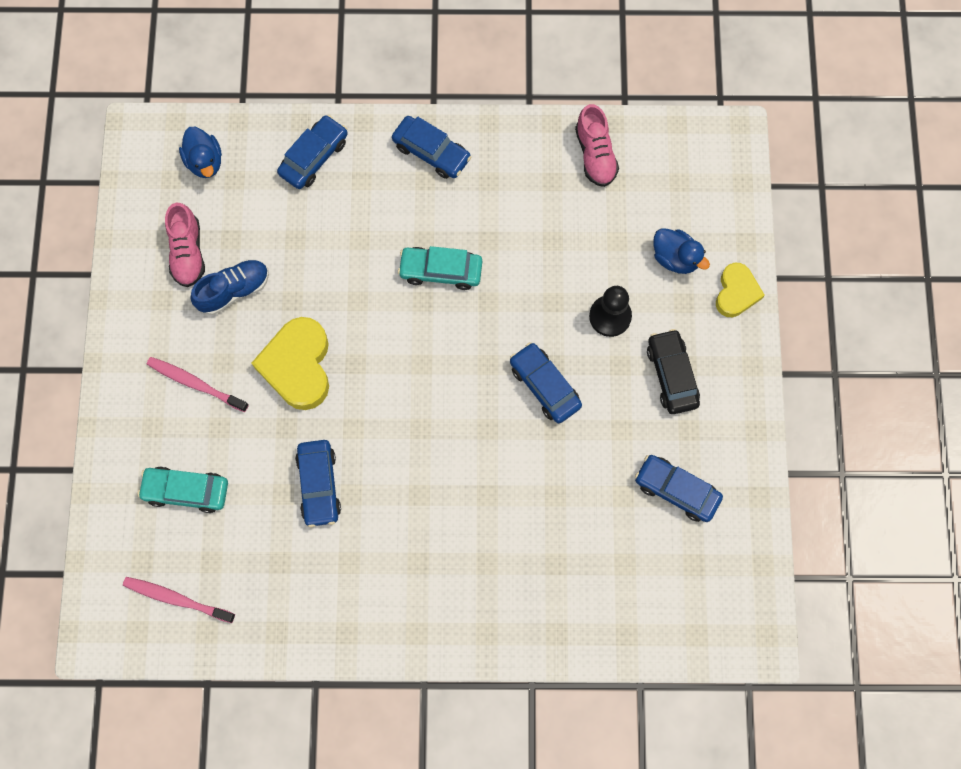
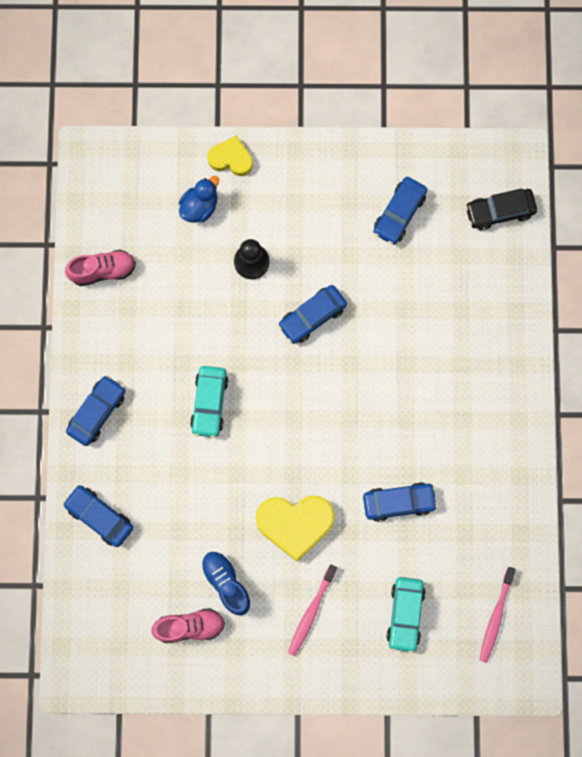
camera: 90 degrees left, 5 degrees up
blue duck [179,127,222,178] -> none
black car [647,329,700,414] -> black car moved to [465,189,537,230]

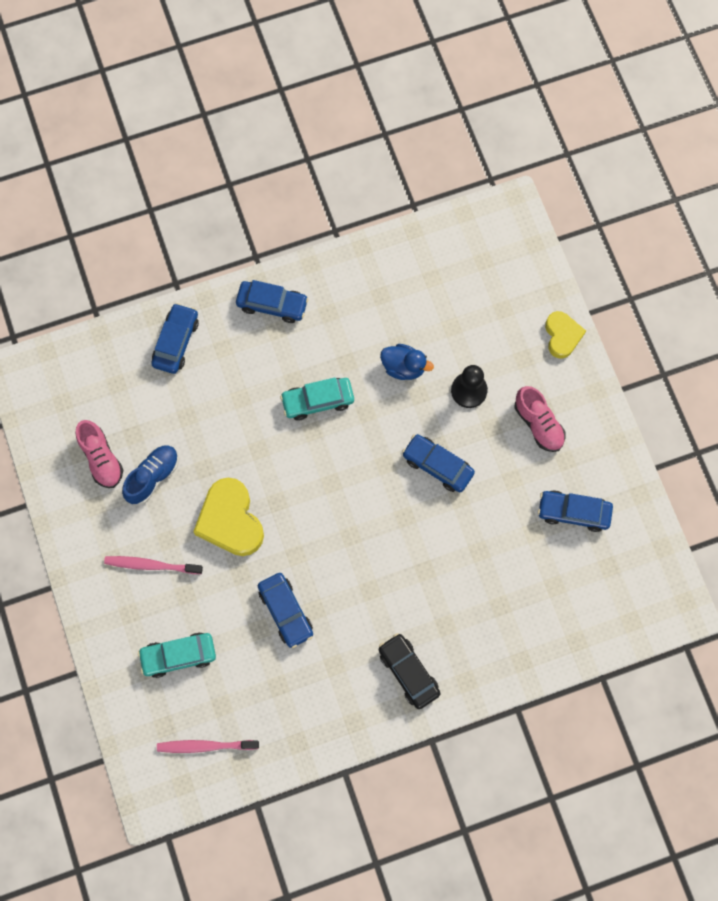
camera: 70 degrees right, 5 degrees down
pink shoe [65,250,136,286] -> pink shoe moved to [515,386,565,452]
blue duck [179,176,219,223] -> blue duck moved to [380,344,434,380]
black car [465,189,537,230] -> black car moved to [379,633,440,709]

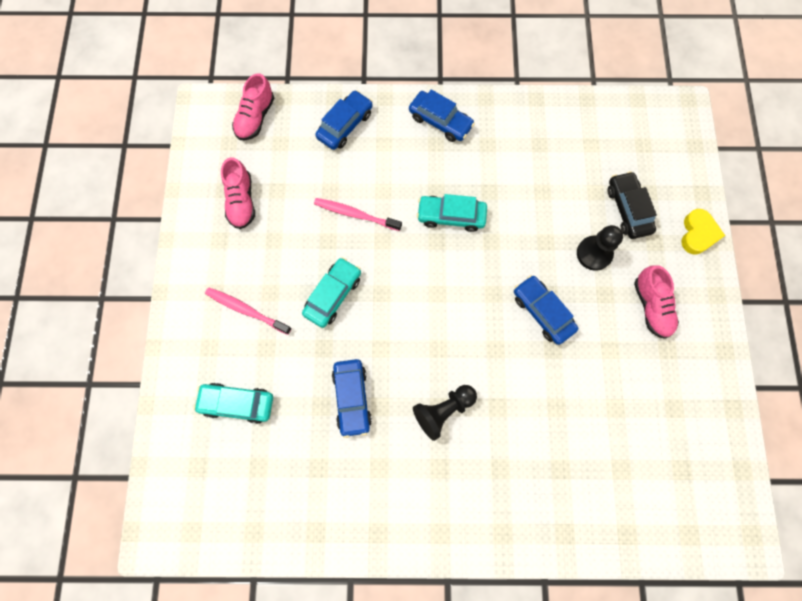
camera: 20 degrees right, 0 degrees up
blue shoe [122,446,179,504] -> none
pink toothbrush [157,740,259,753] -> pink toothbrush moved to [314,198,402,231]
yellow heart [193,478,264,556] -> turquoise car [302,257,361,328]
black car [379,633,440,709] -> black car moved to [607,171,657,239]
blue duck [380,344,434,380] -> none
blue car [538,490,613,532] -> none
none -> pink shoe [232,73,274,140]
none -> black pawn [413,385,477,441]

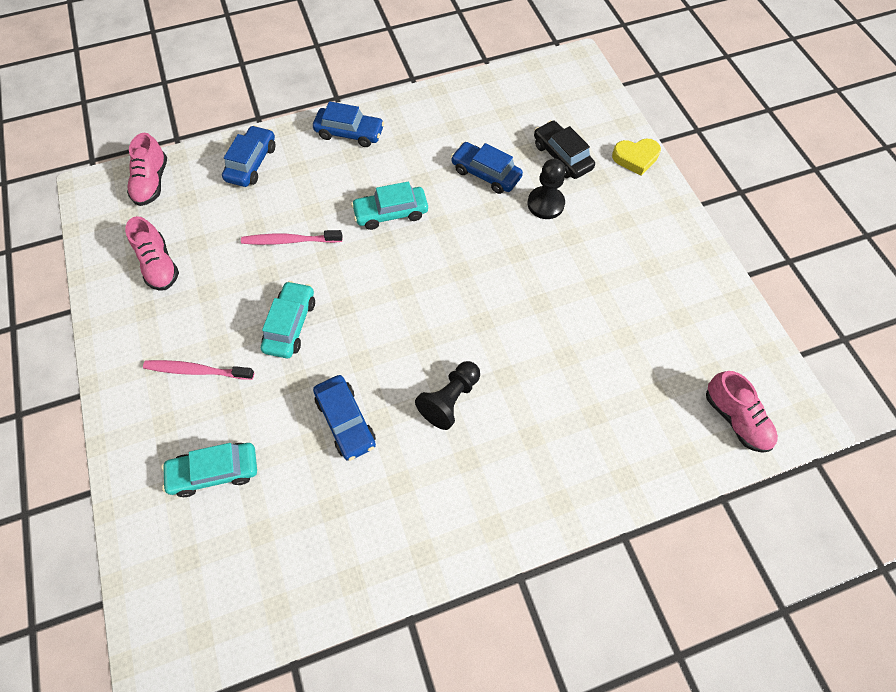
camera: 20 degrees left, 10 degrees down
blue car [514,275,578,345] -> blue car moved to [451,142,523,194]
pink shoe [634,266,679,339] -> pink shoe moved to [706,371,778,453]
yellow heart [681,209,725,254] -> yellow heart turned 90 degrees clockwise [612,139,661,175]

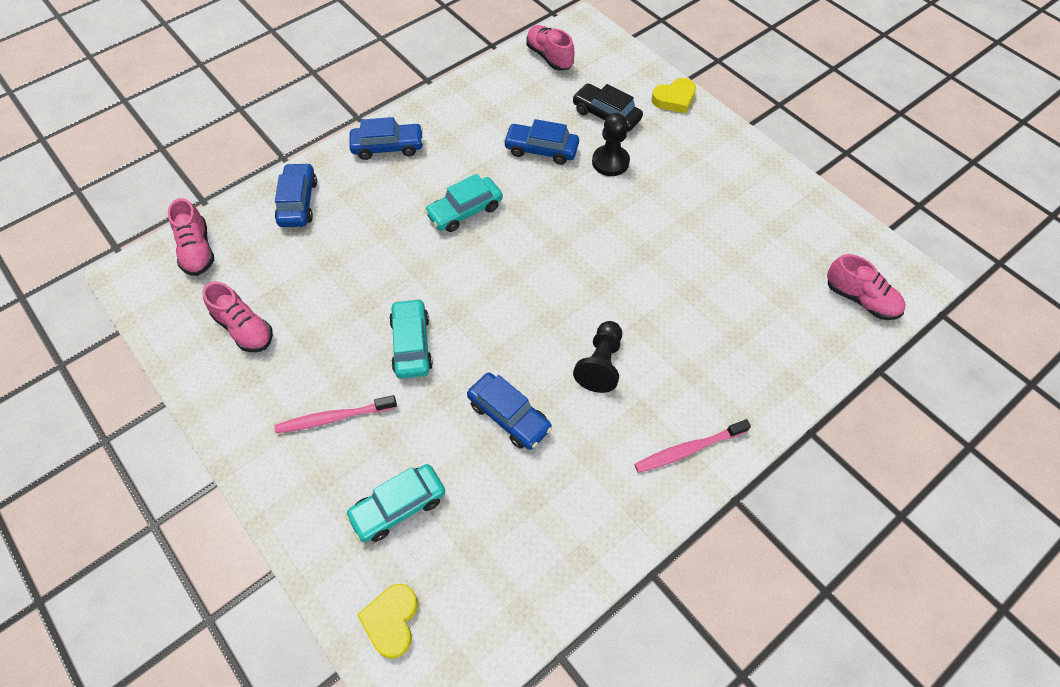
camera: 20 degrees left, 5 degrees down
pink toothbrush [241,230,342,245] -> pink toothbrush moved to [634,419,751,473]
none -> yellow heart [357,584,418,659]
none -> pink shoe [526,25,575,71]

